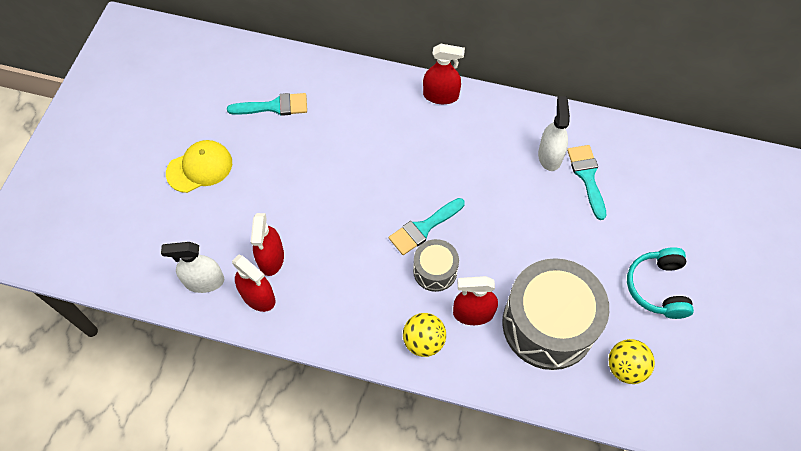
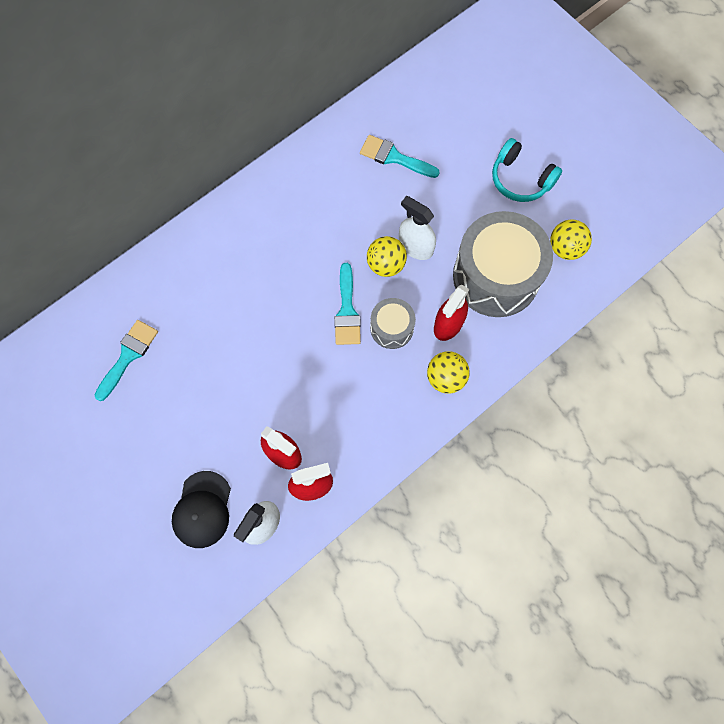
camera: 55 degrees left, 10 degrees up
yellow cap [166,140,232,193] -> none
red spray bottle [423,44,465,104] -> none
white spray bottle [538,96,570,171] -> white spray bottle moved to [399,196,436,260]
none -> black cap [172,471,231,548]
none -> yellow ball [367,236,407,277]

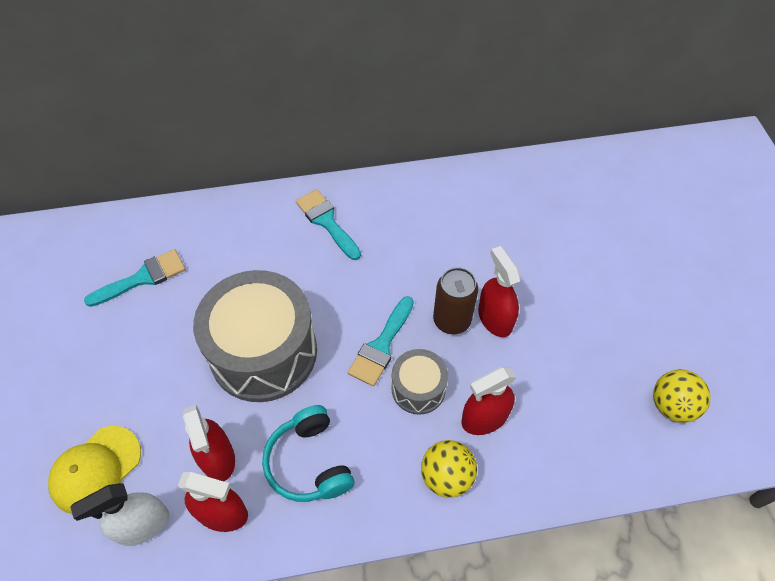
camera: 30 degrees right, 15 degrees down
black cap [172,471,231,548] -> yellow cap [48,426,141,514]
turquoise brush [360,135,440,178] -> turquoise brush moved to [296,189,361,260]
yellow ball [367,236,407,277] -> brown can [433,267,478,334]
white spray bottle [399,196,436,260] -> red spray bottle [478,246,521,337]
grey drum [453,211,553,317] -> grey drum moved to [193,270,317,402]
turquoise headphones [492,138,562,202] -> turquoise headphones moved to [262,405,354,502]

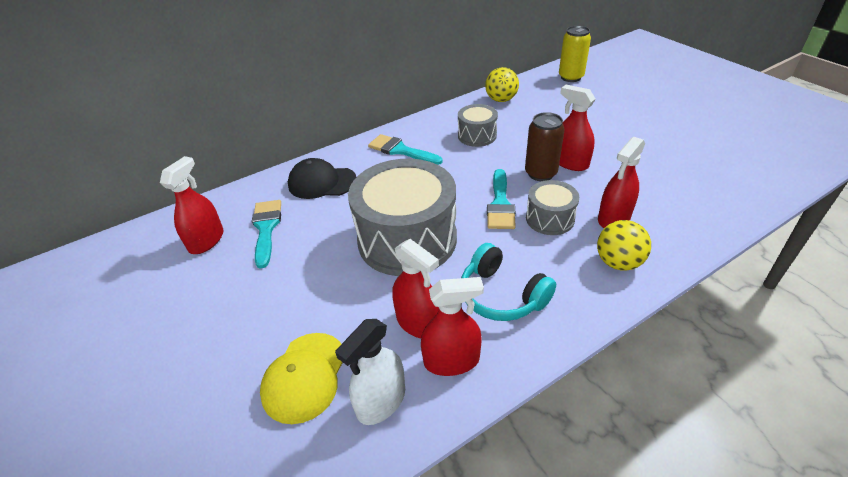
camera: 20 degrees left, 15 degrees down
turquoise brush [84,249,186,307] -> turquoise brush turned 45 degrees counterclockwise [252,200,281,268]
yellow ball [653,369,711,423] -> yellow ball moved to [485,67,519,102]
none -> red spray bottle [160,156,224,254]
none -> black cap [288,158,356,199]
none -> grey drum [458,104,498,147]
none -> yellow can [559,26,591,82]

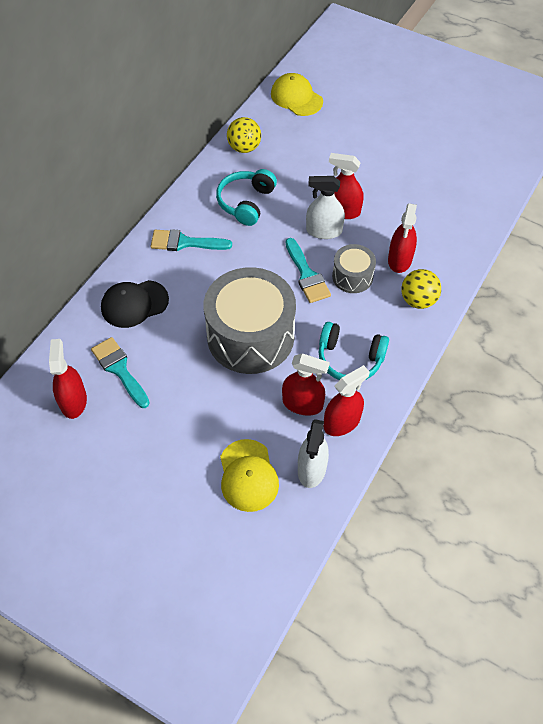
camera: 30 degrees left, 15 degrees up
grey drum [458,104,498,147] -> turquoise headphones [216,169,277,226]
brown can [525,112,565,181] -> white spray bottle [306,176,345,239]
yellow can [559,26,591,82] -> yellow cap [271,73,323,116]

